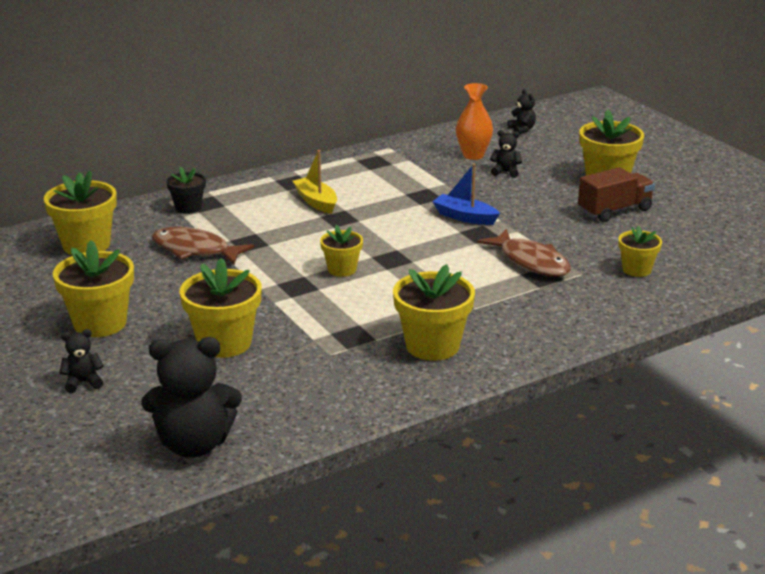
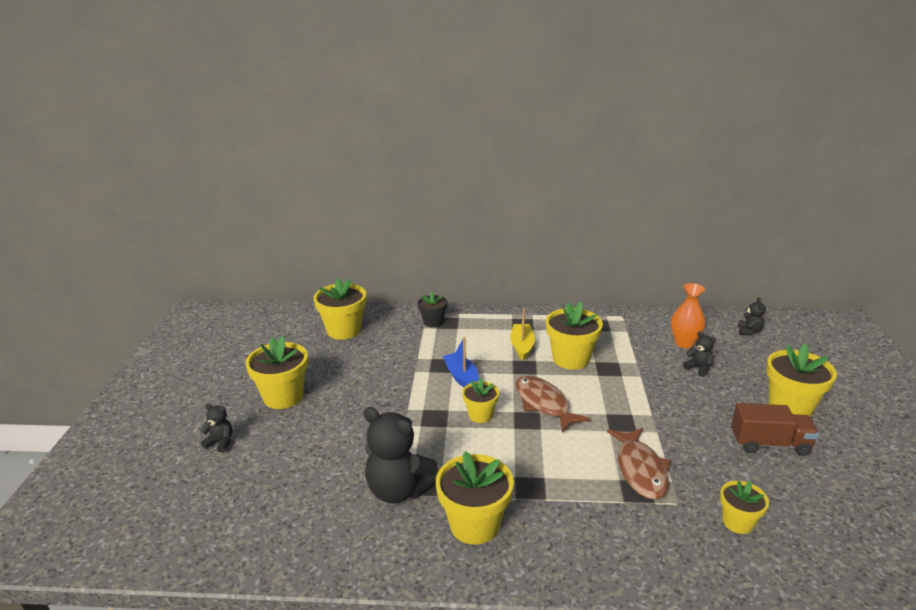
camera: 35 degrees right, 0 degrees up
black teddy bear [142,337,242,458] -> black teddy bear moved to [364,407,439,504]
brown fish [151,227,254,264] -> brown fish moved to [515,376,590,433]
yellow flower pot [180,258,262,358] -> yellow flower pot moved to [546,302,603,370]
blue boat [432,163,500,225] -> blue boat moved to [443,337,479,387]

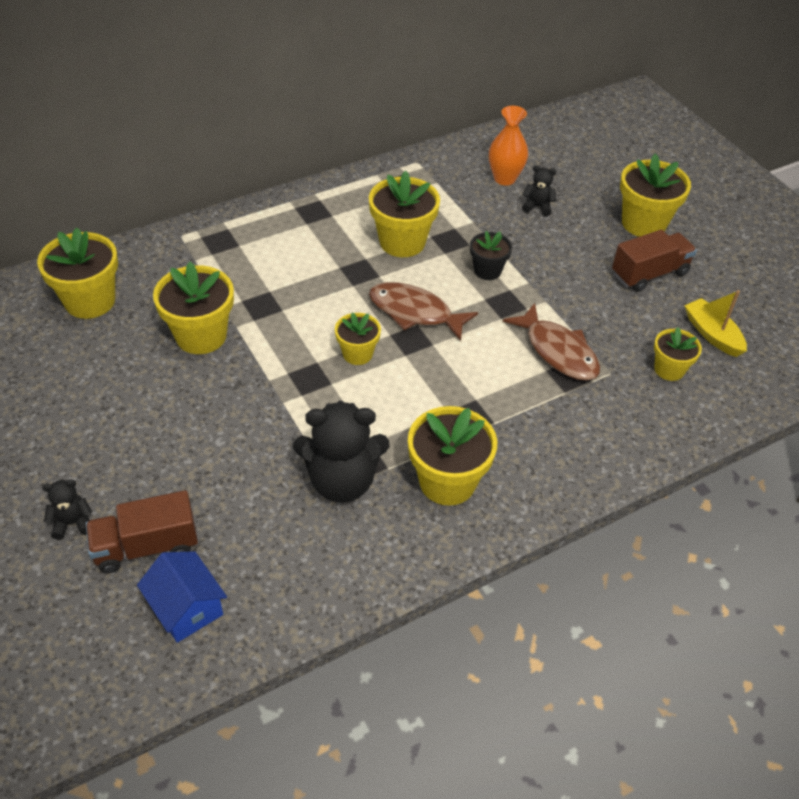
camera: 35 degrees left, 20 degrees up
yellow flower pot [245,336,308,409] -> yellow flower pot moved to [153,262,234,354]
black flower pot [418,291,447,328] -> black flower pot moved to [470,231,512,280]
blue boat [443,337,479,387] -> none
yellow boat [510,308,535,360] -> yellow boat moved to [684,290,747,357]
black teddy bear [738,298,766,335] -> none
none -> brown truck [86,490,198,573]
none -> blue house [137,551,227,643]

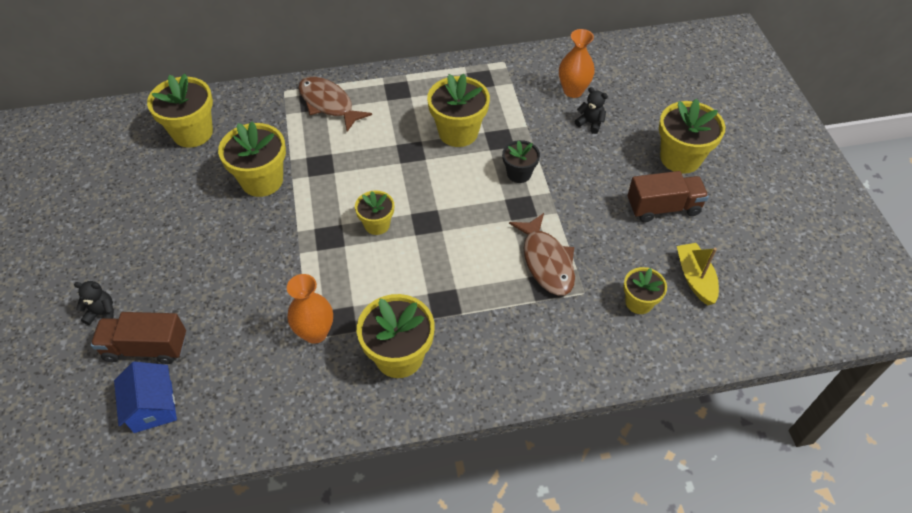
camera: 20 degrees right, 5 degrees up
black teddy bear [293,401,389,503] -> orange vase [287,274,333,344]
brown fish [369,282,478,341] -> brown fish moved to [298,76,372,132]

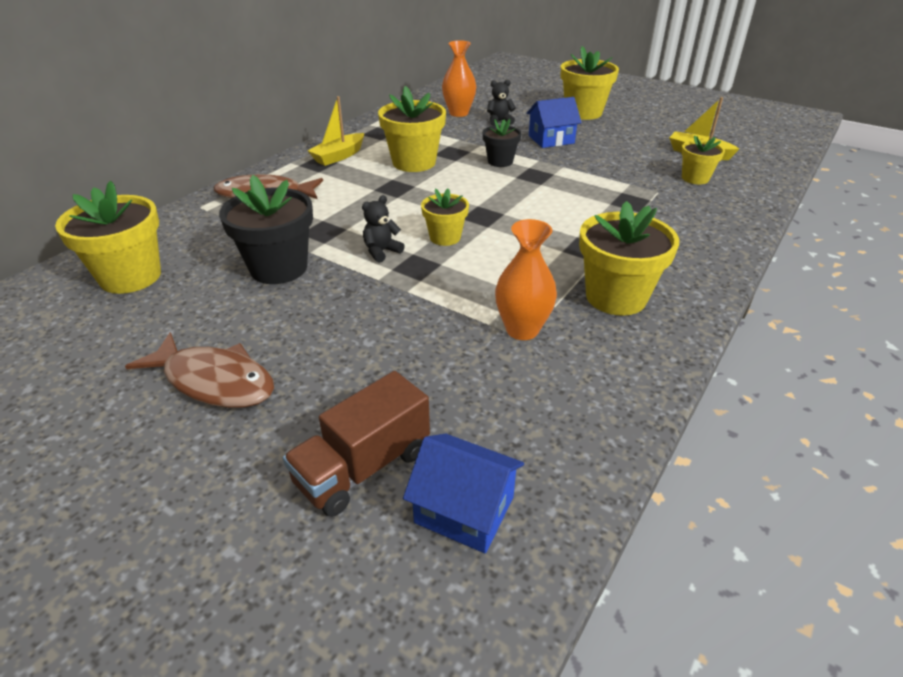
camera: 45 degrees left, 15 degrees down
black teddy bear [74,281,114,325] -> black teddy bear moved to [362,195,405,263]
yellow flower pot [218,121,286,197] -> black flower pot [219,175,313,284]
brown fish [509,213,575,296] -> brown fish moved to [125,332,274,408]
brown truck [627,171,709,222] -> none
none -> yellow boat [308,96,364,166]
none -> blue house [527,97,582,148]

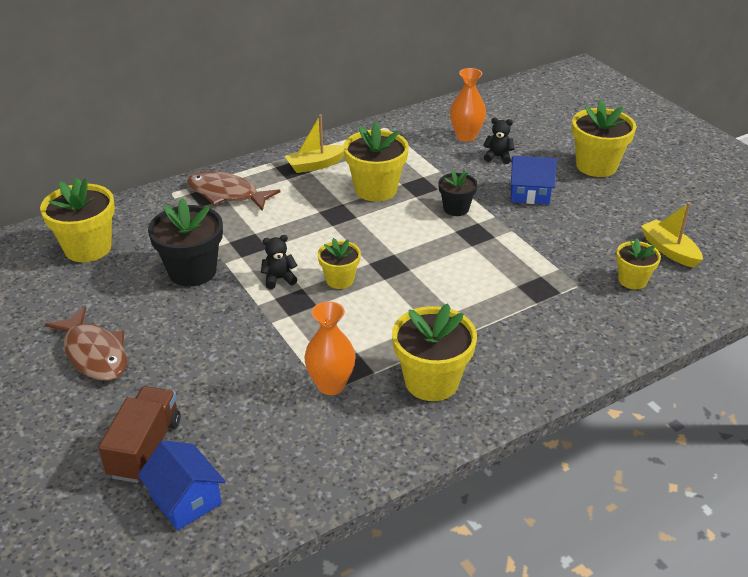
camera: 25 degrees right, 0 degrees up
brown truck [283,371,430,517] -> brown truck turned 120 degrees clockwise [98,386,181,483]

